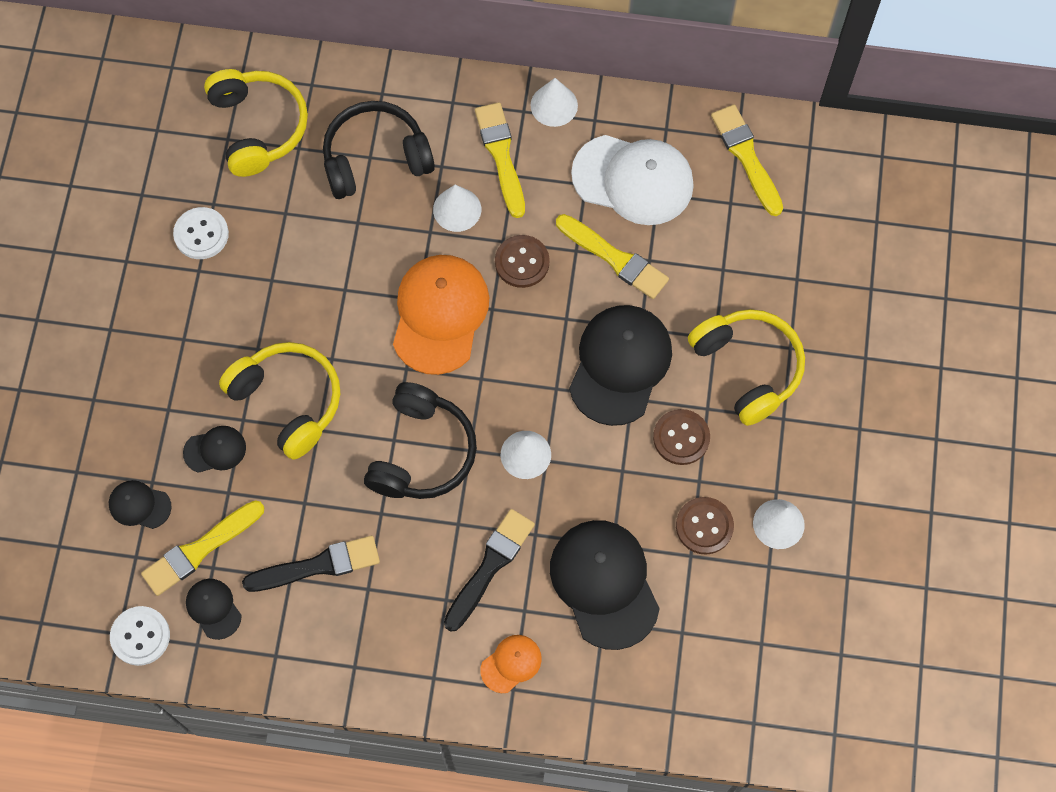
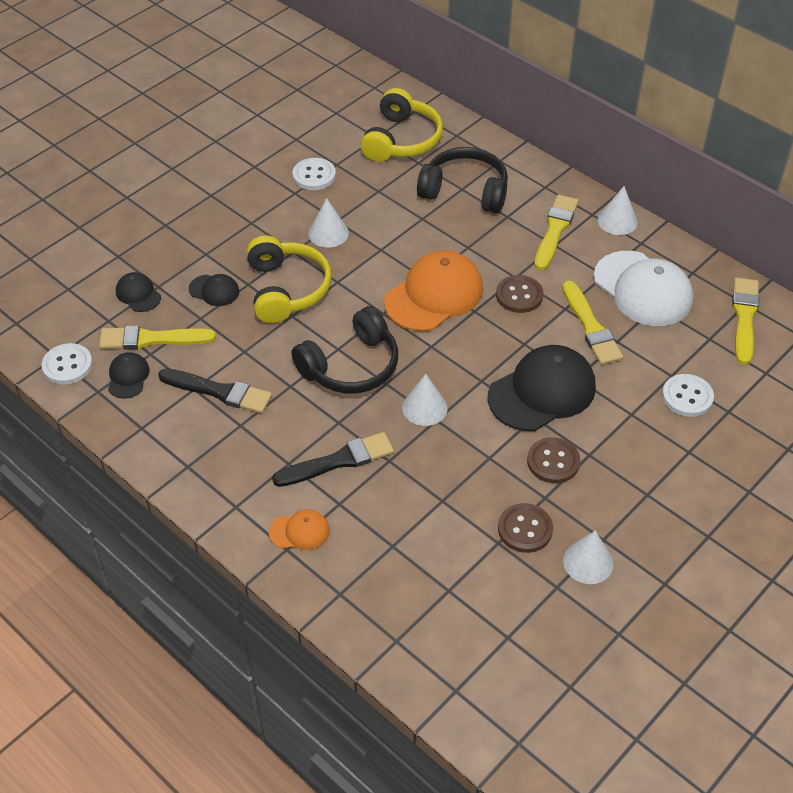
camera: 35 degrees right, 20 degrees down
white cone [433,185,481,232] -> white cone moved to [309,198,349,248]
black cap [550,520,660,650] -> none
yellow headphones [688,309,805,426] -> none
none -> white button [662,374,714,417]

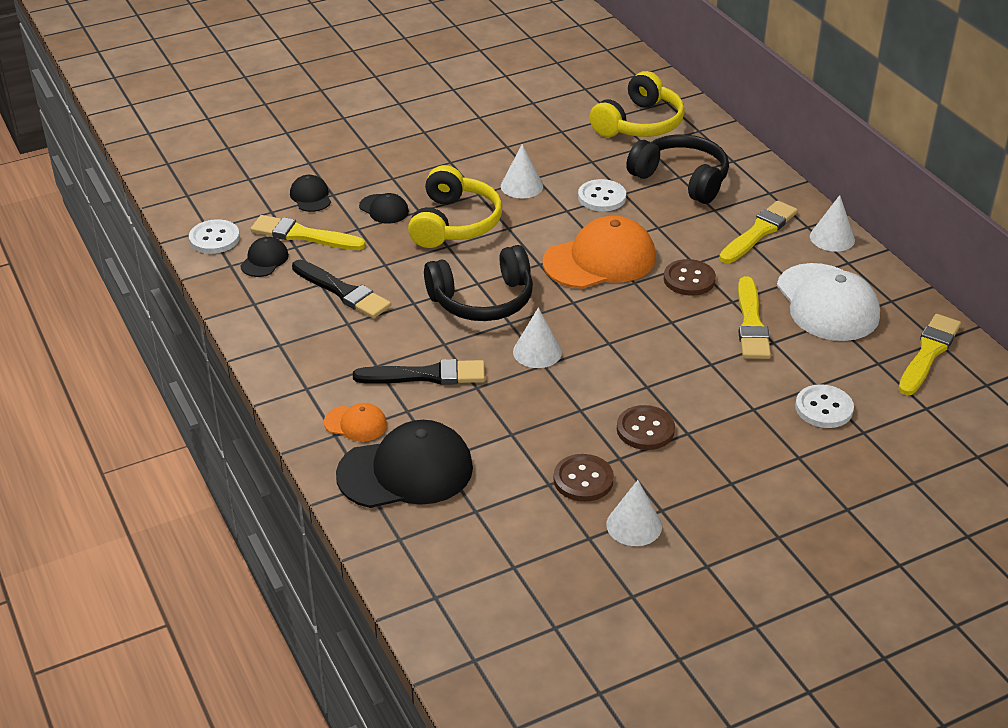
camera: 20 degrees right, 10 degrees down
white button [293,158,336,190] -> white button moved to [578,179,626,211]
black cap [488,345,596,431] -> black cap moved to [336,420,473,508]

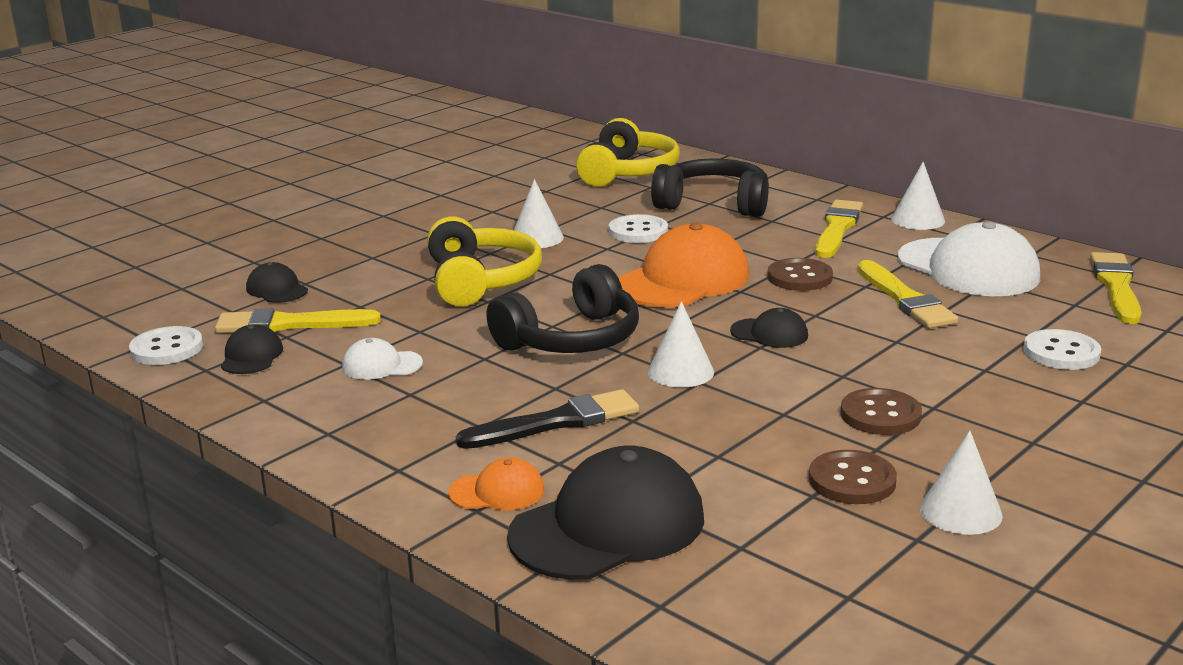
camera: 20 degrees left, 15 degrees down
black brush [292,260,391,318] -> white cap [342,338,423,380]
black cap [359,193,409,224] -> black cap moved to [730,308,808,348]

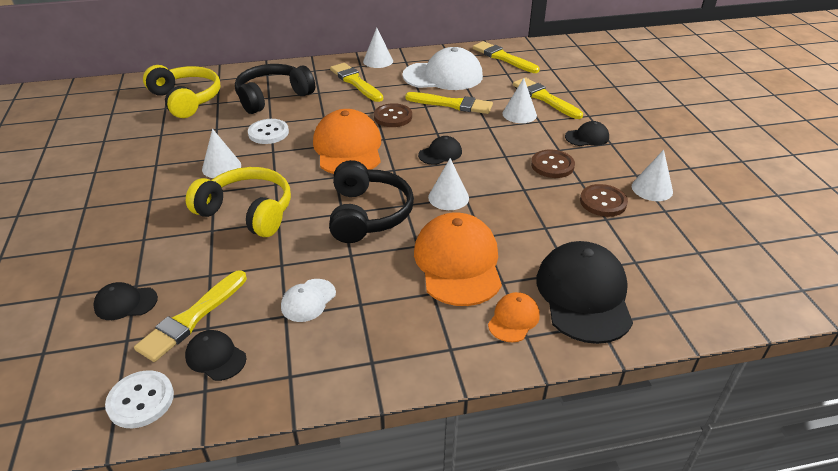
camera: 55 degrees left, 15 degrees up
black brush [456,389,639,449] -> orange cap [414,213,502,306]
white button [1023,329,1101,370] -> yellow brush [513,78,583,119]
none -> white cone [502,78,537,123]
none -> black cap [565,121,609,146]

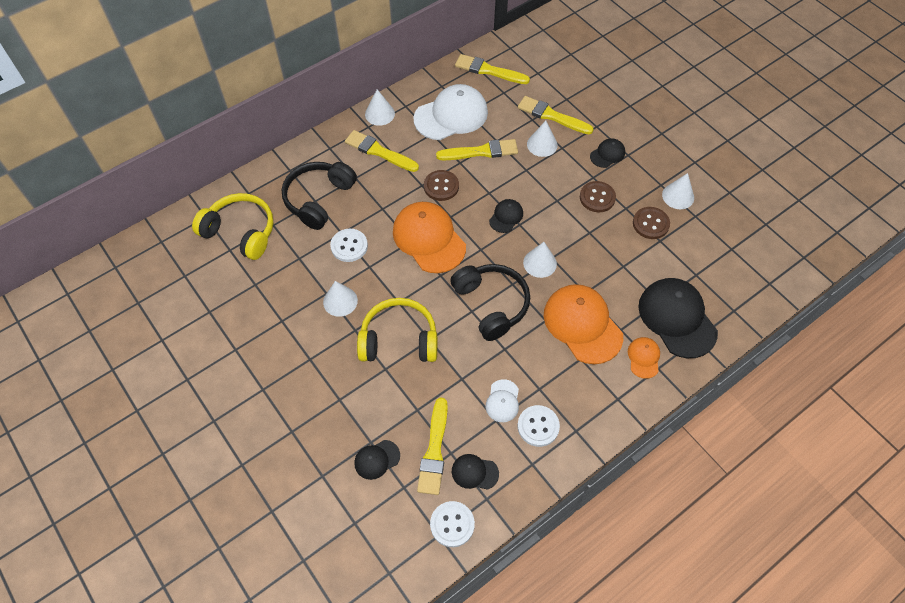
camera: 25 degrees left, 20 degrees up
none -> white button [517,405,560,447]

